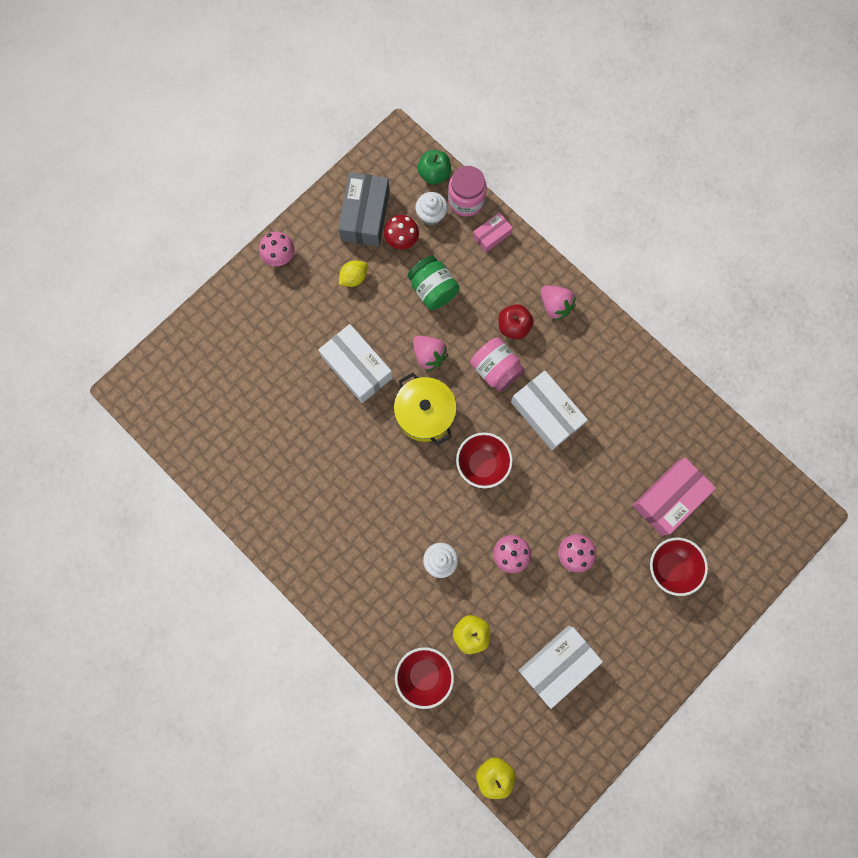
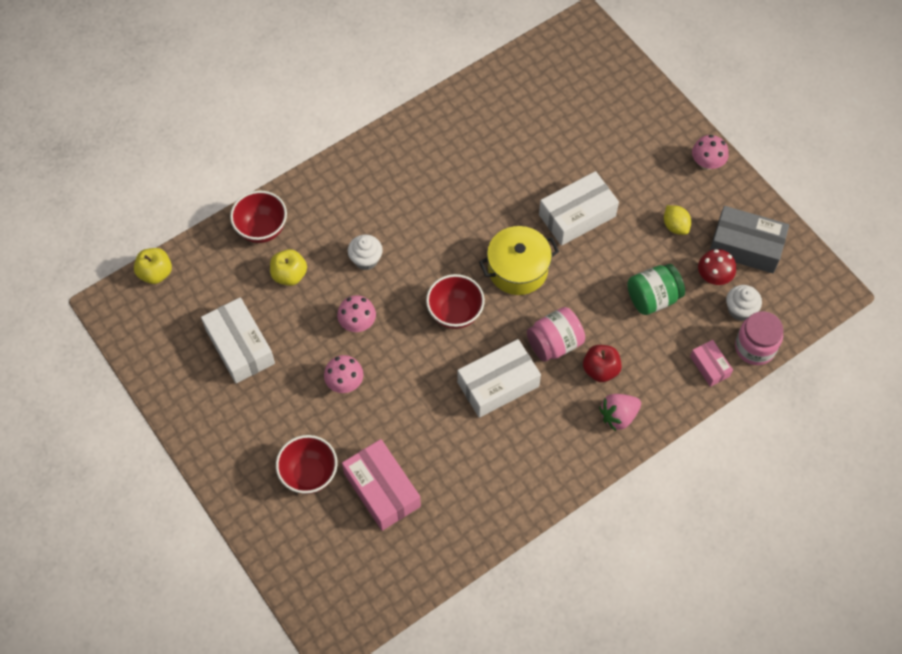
camera: 100 degrees right, 15 degrees down
pink strawberry [413,336,448,371] -> none
green apple [417,150,451,185] -> none

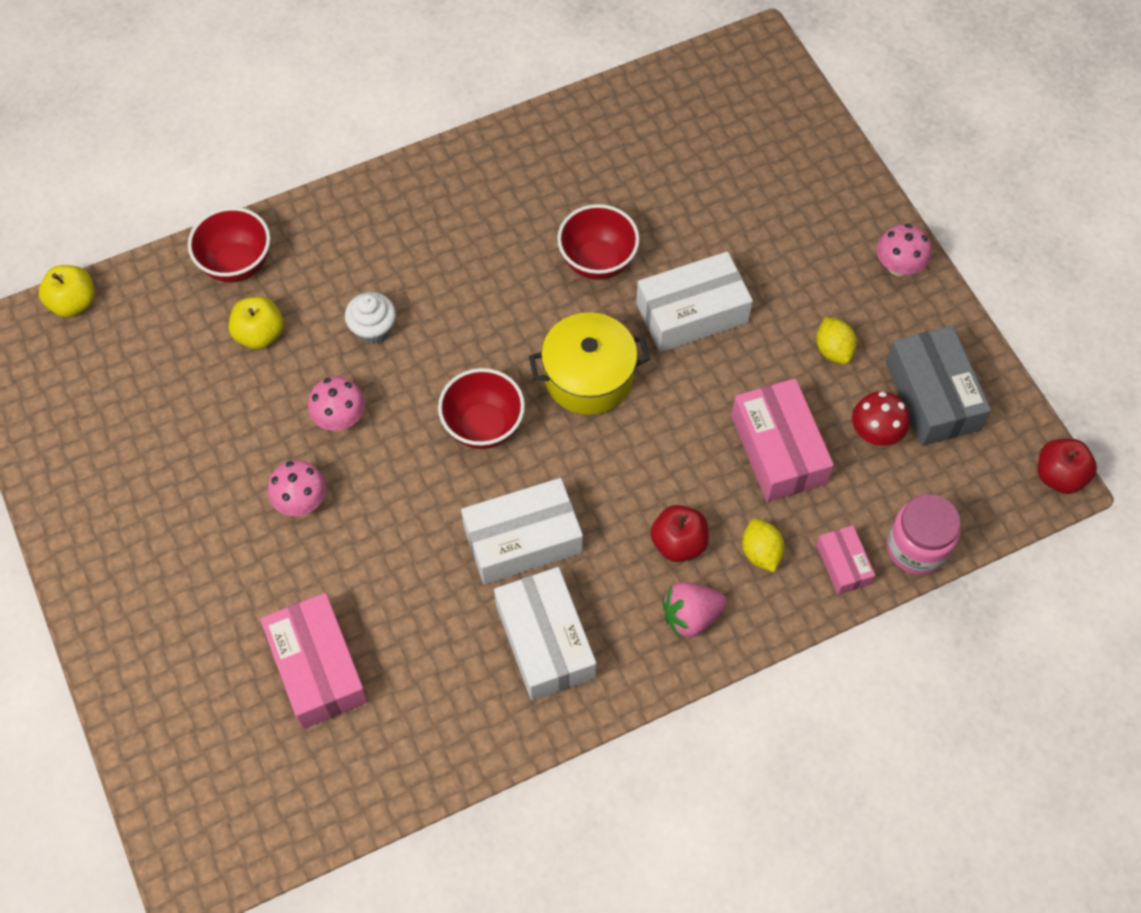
camera: 10 degrees right, 0 degrees up
white box [201,297,275,384] -> white box moved to [494,567,596,701]
red bowl [276,435,338,494] -> red bowl moved to [557,204,640,280]
pink jar [527,307,585,362] -> none
green jar [627,264,685,315] -> pink box [731,378,834,502]
grey box [710,206,789,273] -> grey box turned 45 degrees clockwise [886,326,991,446]
white cupcake [726,285,762,321] -> none
none -> yellow lemon [742,519,784,572]
none -> red apple [1038,439,1097,494]

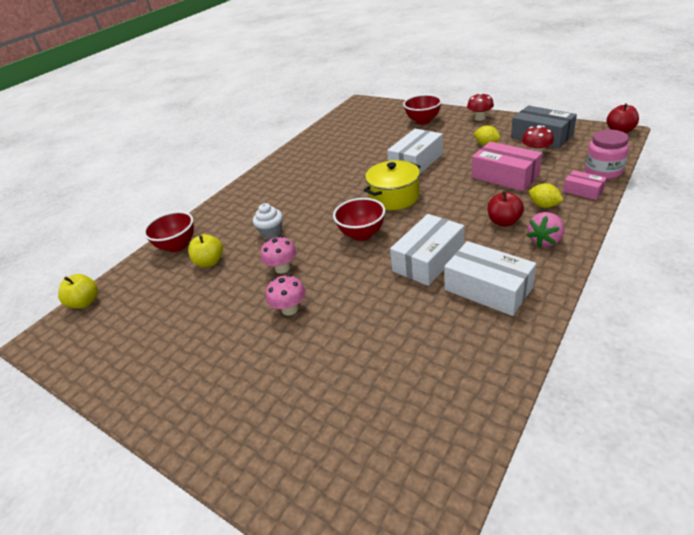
camera: 25 degrees left, 25 degrees down
pink box [260,593,368,729] -> none
red bowl [557,204,640,280] -> red bowl moved to [403,94,442,125]
pink mushroom [877,224,931,276] -> red mushroom [467,92,494,121]

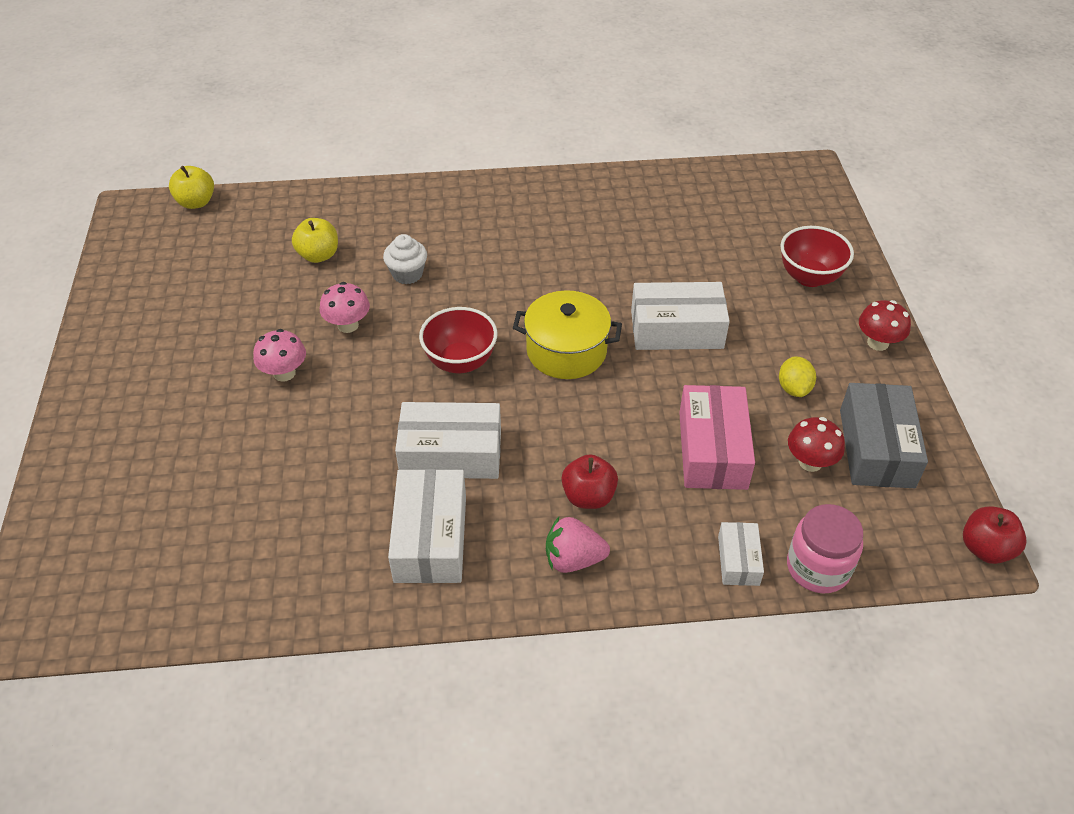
camera: 45 degrees right, 10 degrees up
red bowl [143,211,194,252] -> none
yellow lemon [529,183,564,208] -> none
pink box [563,170,607,200] -> white box [718,522,764,586]

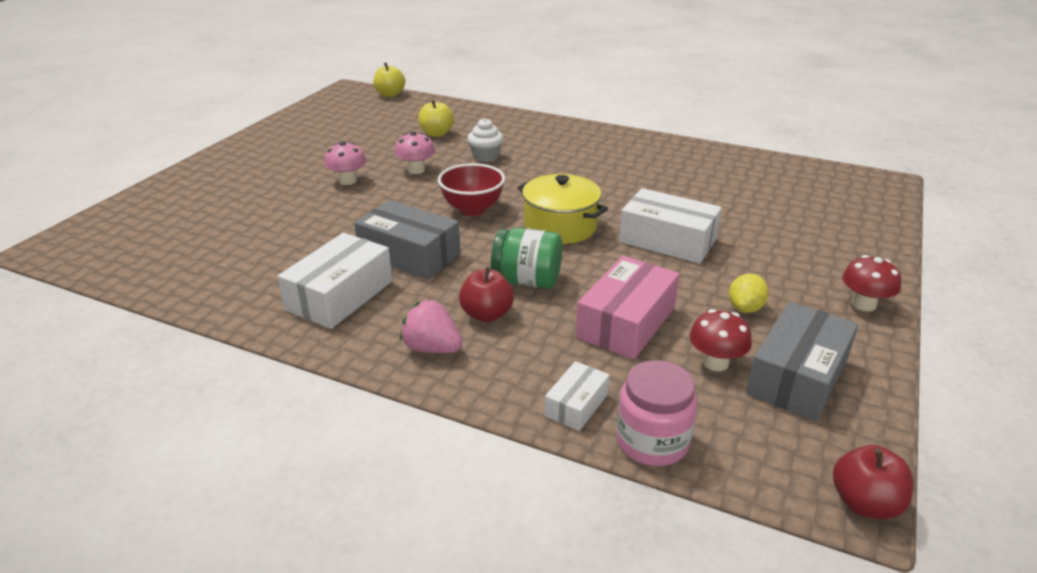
camera: 30 degrees right, 15 degrees down
white box [395,402,501,479] -> grey box [354,200,460,279]
red bowl [780,226,854,287] -> none
none -> green jar [491,227,562,289]

